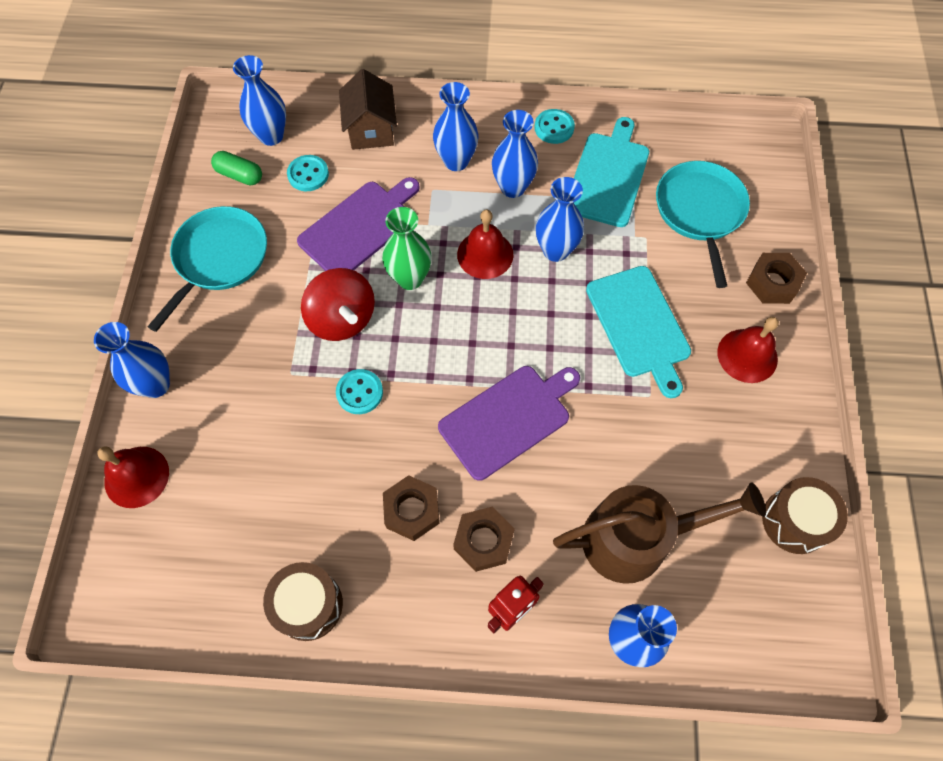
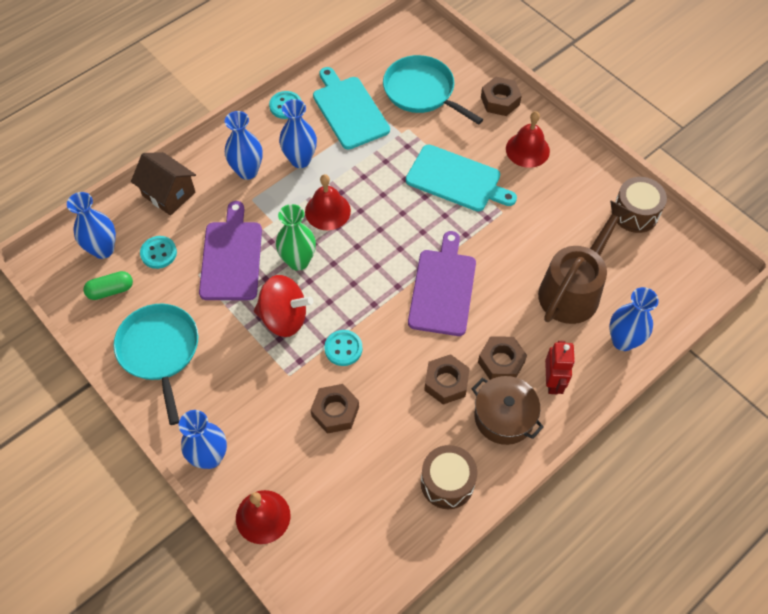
camera: 45 degrees left, 5 degrees down
blue vase [536,177,584,262] -> none
none -> brown nut [311,384,359,434]
none -> brown pot [472,376,544,445]

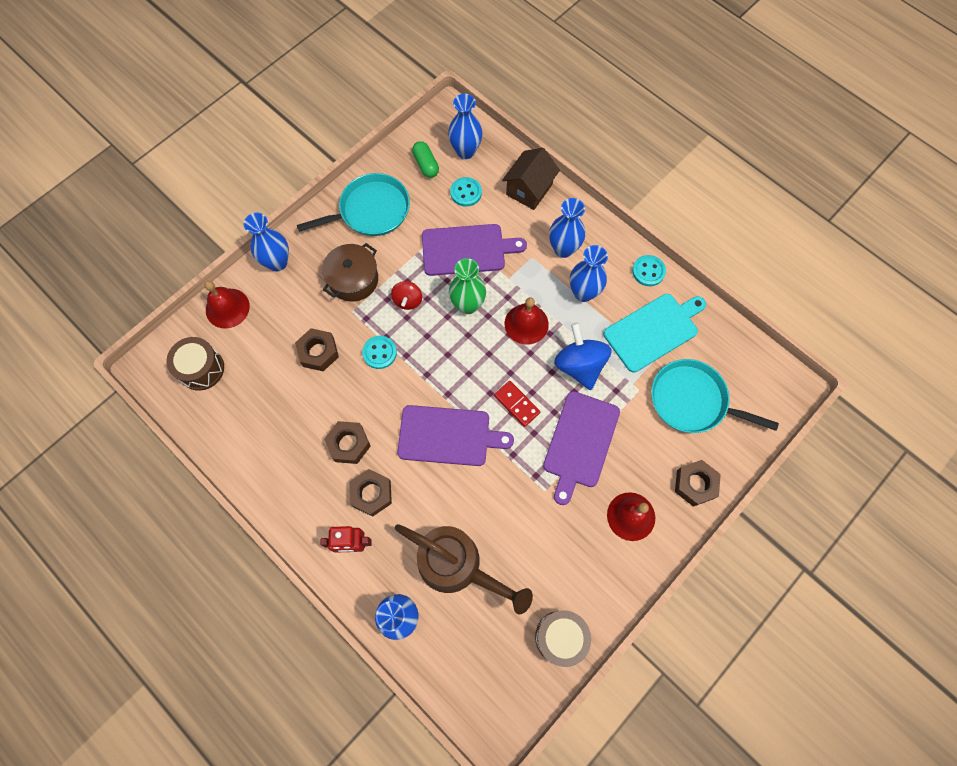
camera: 85 degrees right, 10 degrees up
red spinning top [254,275,313,337] -> red spinning top [391,281,422,310], size x0.57
turquoise pan [383,55,483,125] -> turquoise pan turned 105 degrees counterclockwise [651,359,779,433]
turquoise cutting board [406,144,517,211] -> purple cutting board [543,391,620,505]
brown drum [421,445,478,509] -> brown drum moved to [166,337,224,391]
brown pot [472,376,544,445] -> brown pot moved to [322,243,378,302]
none -> red domino [494,381,540,427]
none -> blue spinning top [554,323,612,390]

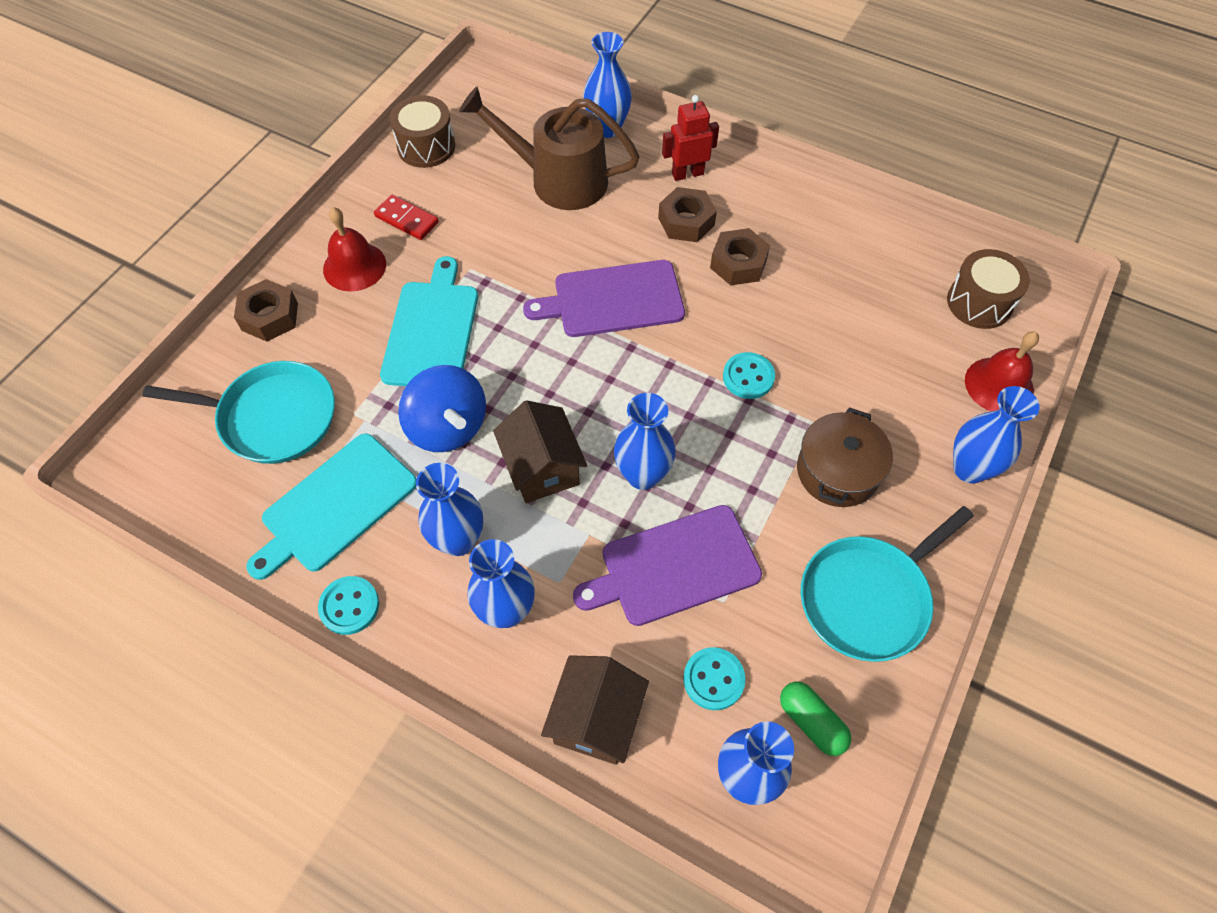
camera: 165 degrees right, 10 degrees down
brown nut [295,328,339,372] -> none
red spinning top [391,281,422,310] -> none
green vase [449,258,486,314] -> blue vase [614,393,676,490]
red domino [494,381,540,427] -> red domino moved to [374,195,439,240]
red bell [505,297,549,345] -> brown house [493,400,587,503]
purple cutting board [543,391,620,505] -> turquoise cutting board [380,256,478,386]

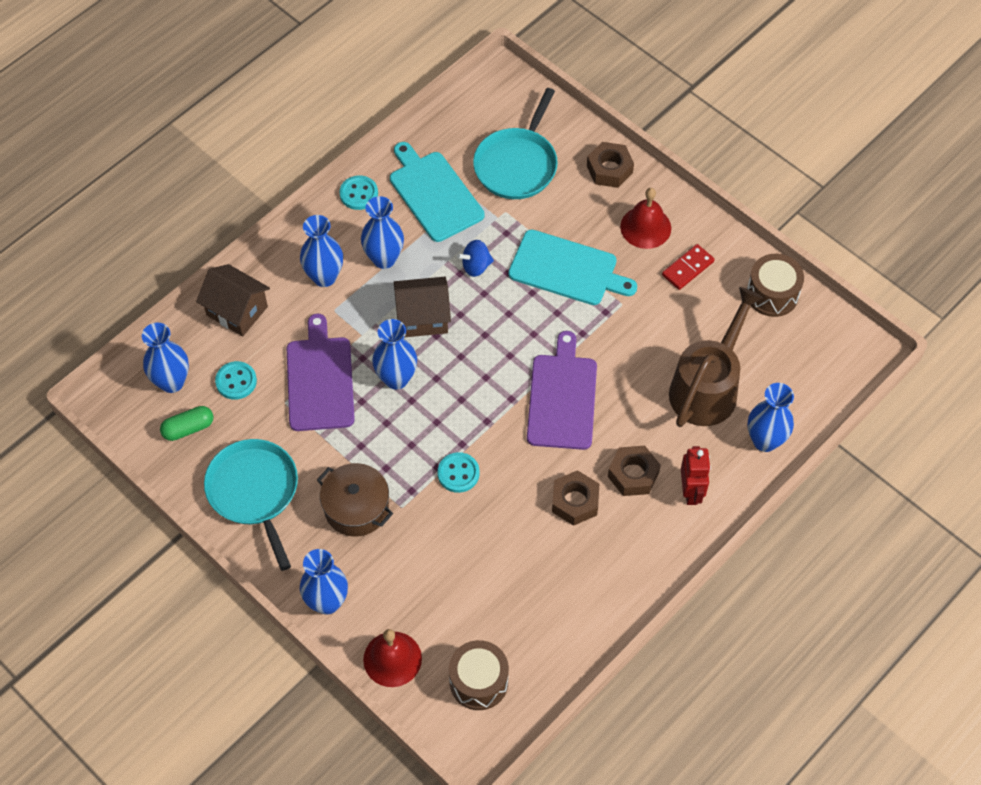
camera: 105 degrees right, 0 degrees up
blue spinning top [398,365,486,452] -> blue spinning top [457,240,494,277], size x0.57

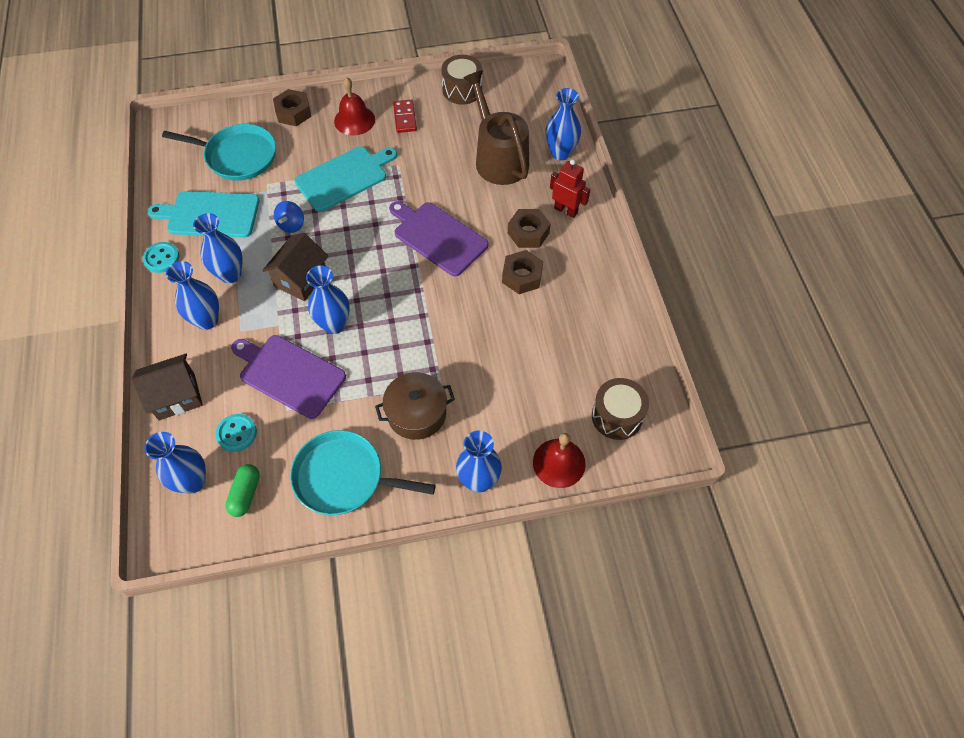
camera: 55 degrees left, 0 degrees up
turquoise button [437,452,480,493] -> none
turquoise pan [473,88,558,199] -> turquoise pan turned 45 degrees counterclockwise [162,124,276,181]

